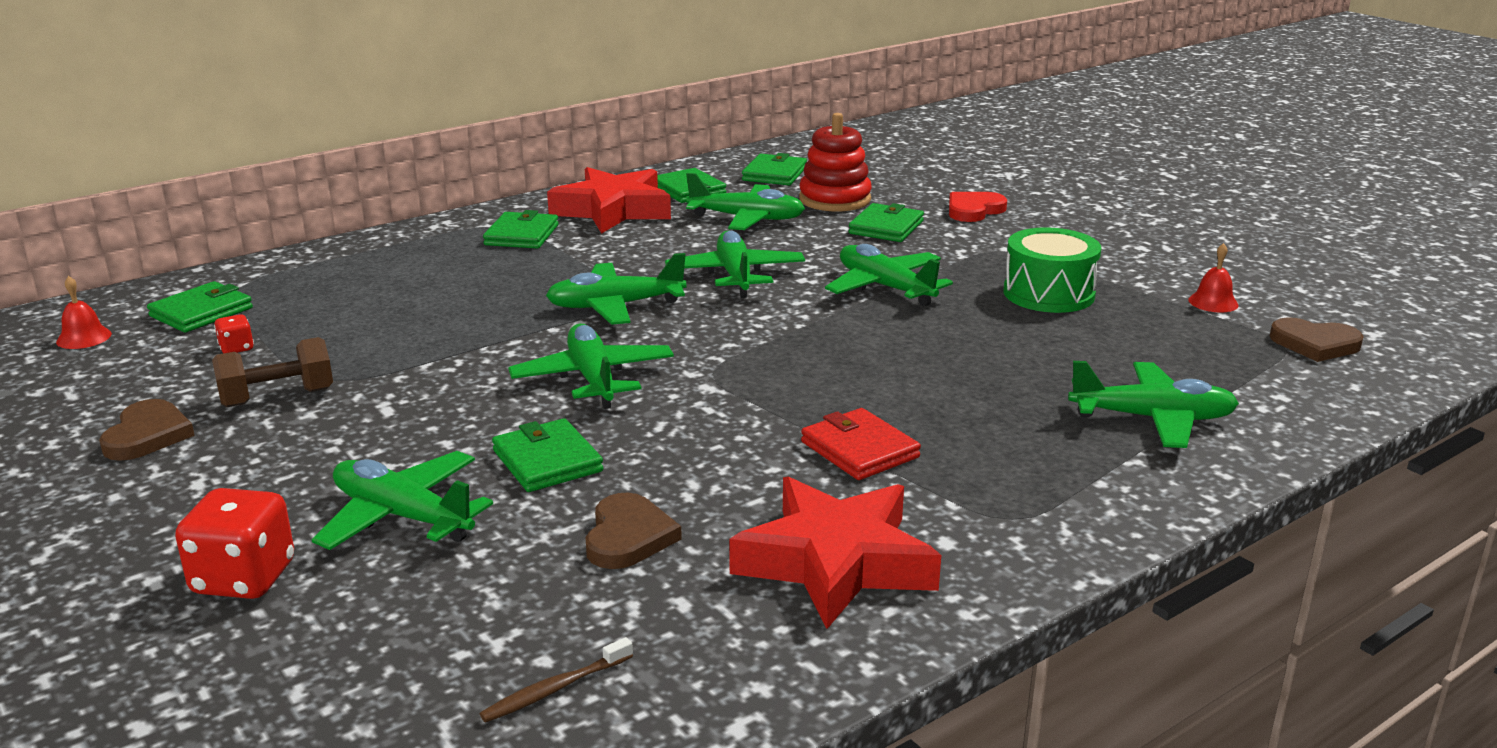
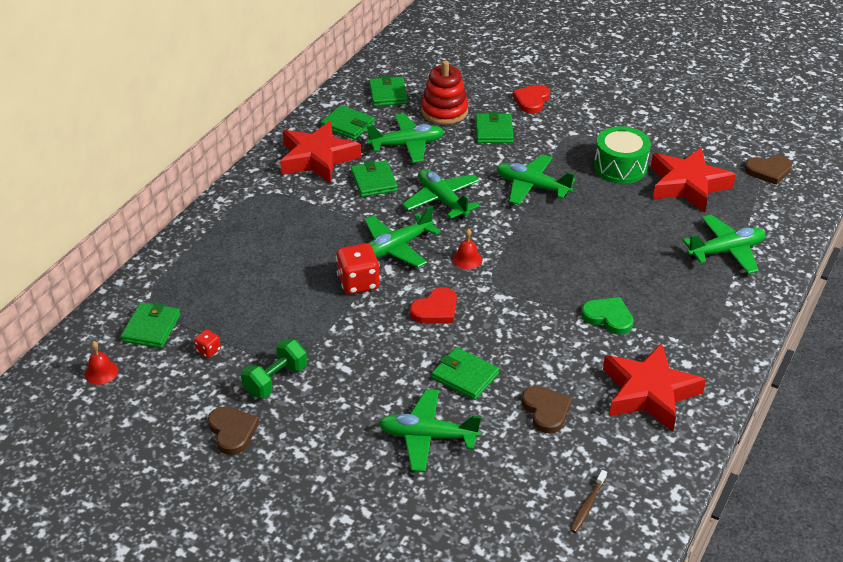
camera: 25 degrees left, 15 degrees up
red dice [175,488,294,599] -> red dice moved to [336,243,380,294]
brown dumbbell [212,337,333,407] -> green dumbbell [241,339,307,398]
green wallet [483,210,559,249] -> green wallet moved to [351,160,398,197]
green plane [508,324,674,409] -> red heart [410,287,457,323]
red wallet [801,408,921,480] -> green heart [581,297,634,334]
red bell [1188,243,1238,313] -> red bell moved to [452,228,483,269]
none -> red star [651,147,736,213]

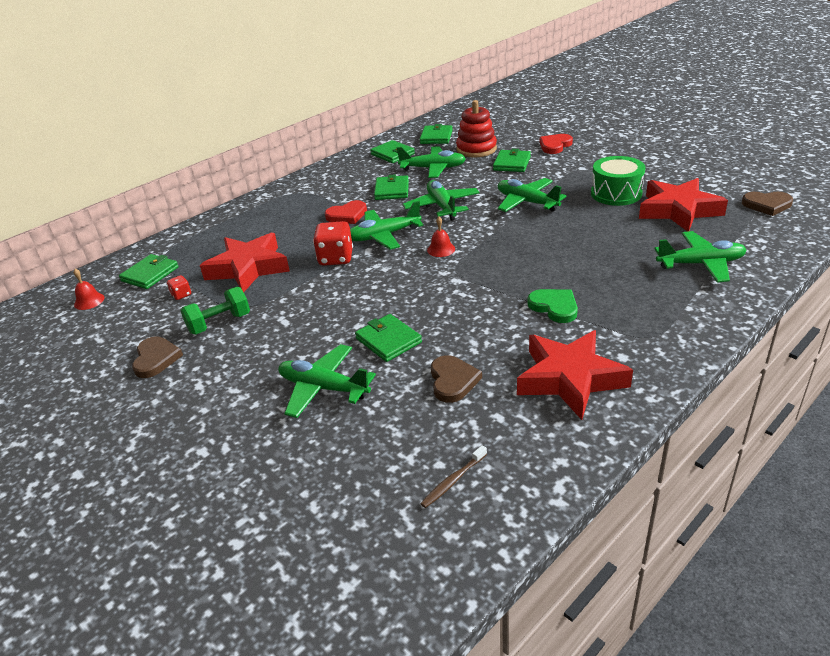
camera: 20 degrees right, 5 degrees down
red star [280,121,361,184] -> red star moved to [200,233,290,292]
red heart [410,287,457,323] -> red heart moved to [325,200,367,224]

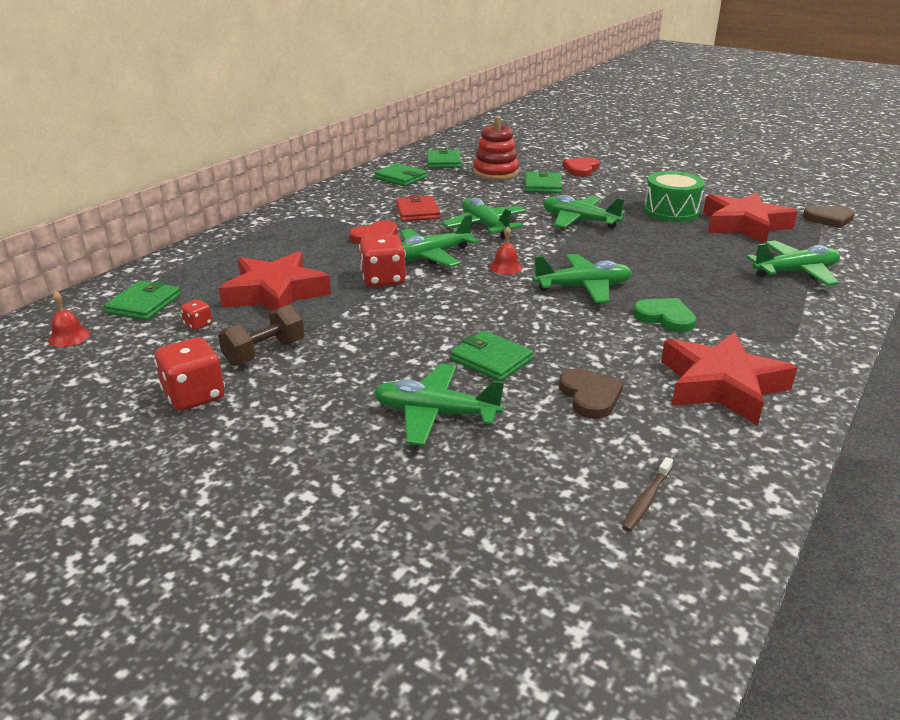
camera: 15 degrees left, 5 degrees down
brown heart [132,336,183,378] -> red dice [154,337,225,411]
green dumbbell [180,287,250,334] -> brown dumbbell [218,304,305,366]
green wallet [374,174,409,200] -> red wallet [396,195,440,221]
green plane [397,146,466,178] -> green plane moved to [533,254,632,303]

